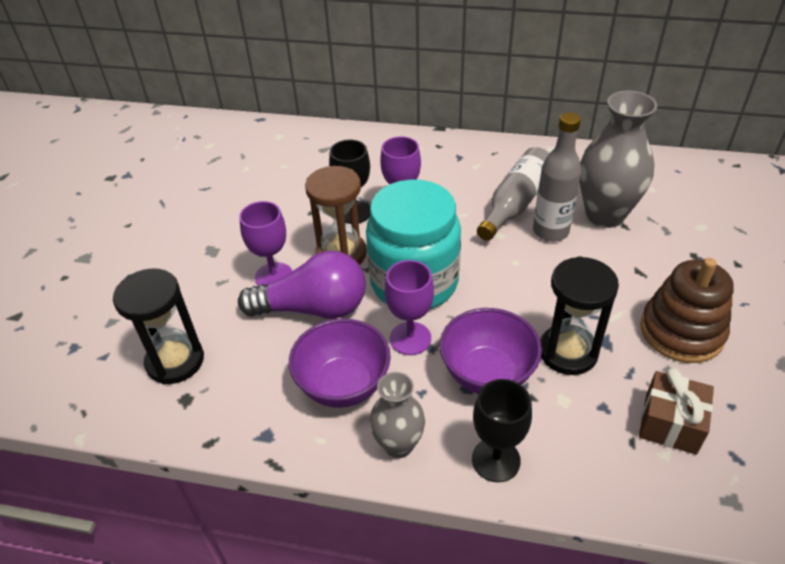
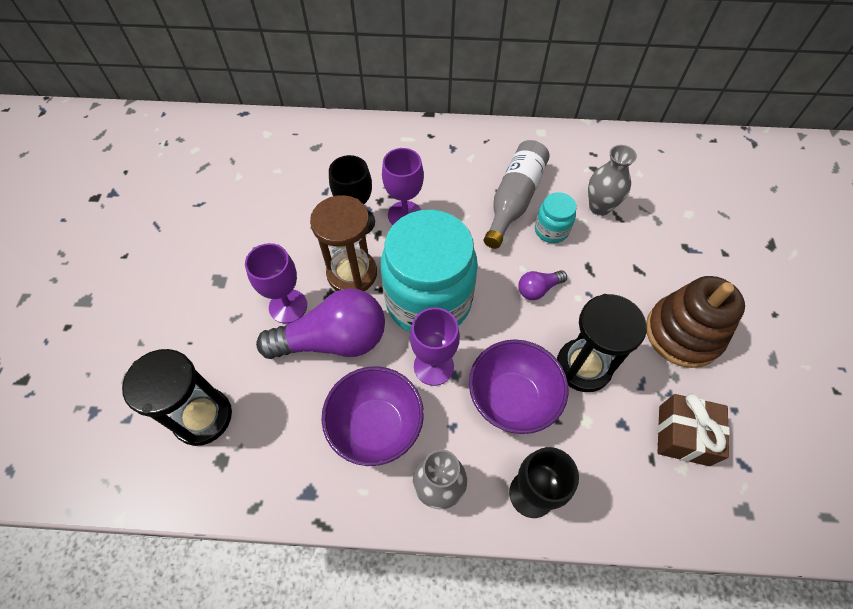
camera: 10 degrees left, 15 degrees up
grey bottle [533,112,582,242] -> turquoise jar [535,192,577,243]
grey vase [580,90,657,228] -> grey vase [588,145,637,216], size x0.59
none -> purple light bulb [518,270,567,300]

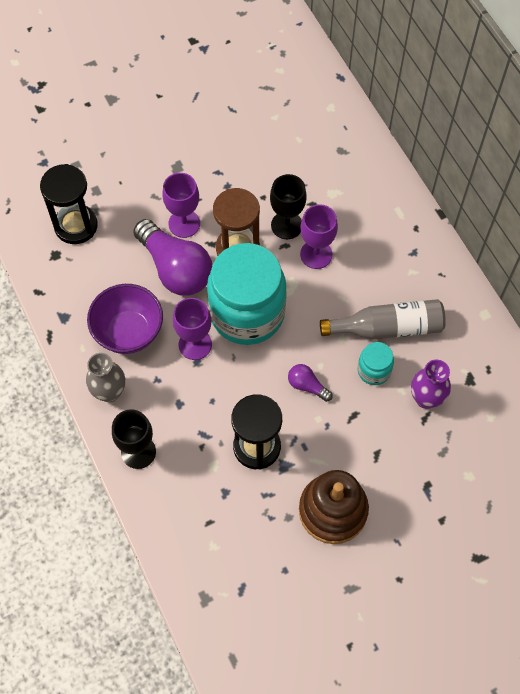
camera: 60 degrees right, 5 degrees up
purple bowl [469,339,568,434] -> none
grey vase [588,145,637,216] -> purple vase [411,360,451,409]
brown gift [658,394,730,466] -> none

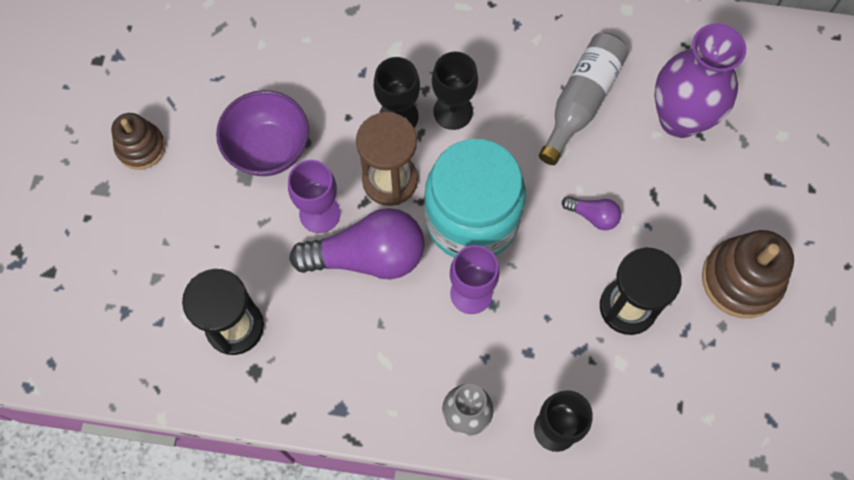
camera: 55 degrees left, 5 degrees up
purple bowl [87,284,163,354] -> purple bowl moved to [216,90,309,176]
purple light bulb [288,364,333,402] -> purple light bulb turned 135 degrees counterclockwise [562,196,621,230]
purple goblet [300,204,338,269] -> black goblet [432,52,478,130]
turquoise jar [358,342,394,385] -> none
purple vase [411,360,451,409] -> purple vase [654,23,746,138], size x1.69
none -> brown stacking toy [111,113,165,170]

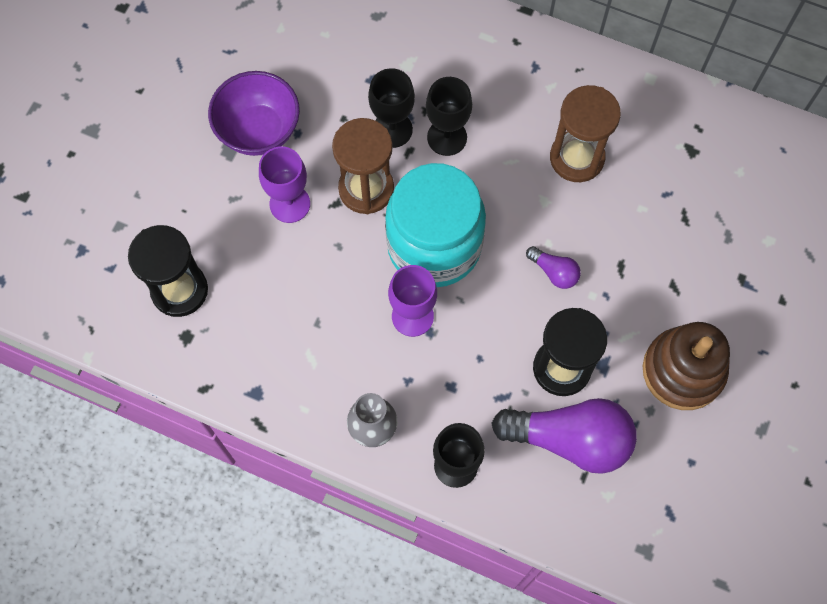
camera: 15 degrees right, 0 degrees up
brown stacking toy [111,113,165,170] -> none
purple light bulb [289,208,425,279] -> purple light bulb moved to [491,398,637,474]
grey bottle [539,33,629,165] -> brown hourglass [550,85,621,182]
purple vase [654,23,746,138] -> none

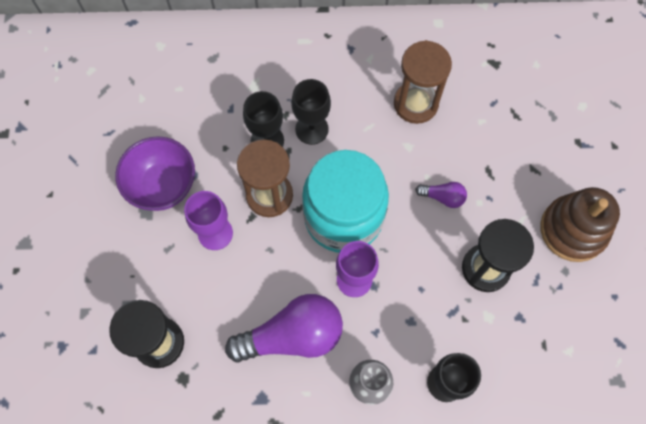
camera: 25 degrees left, 0 degrees up
purple light bulb [491,398,637,474] -> purple light bulb moved to [225,294,343,363]

